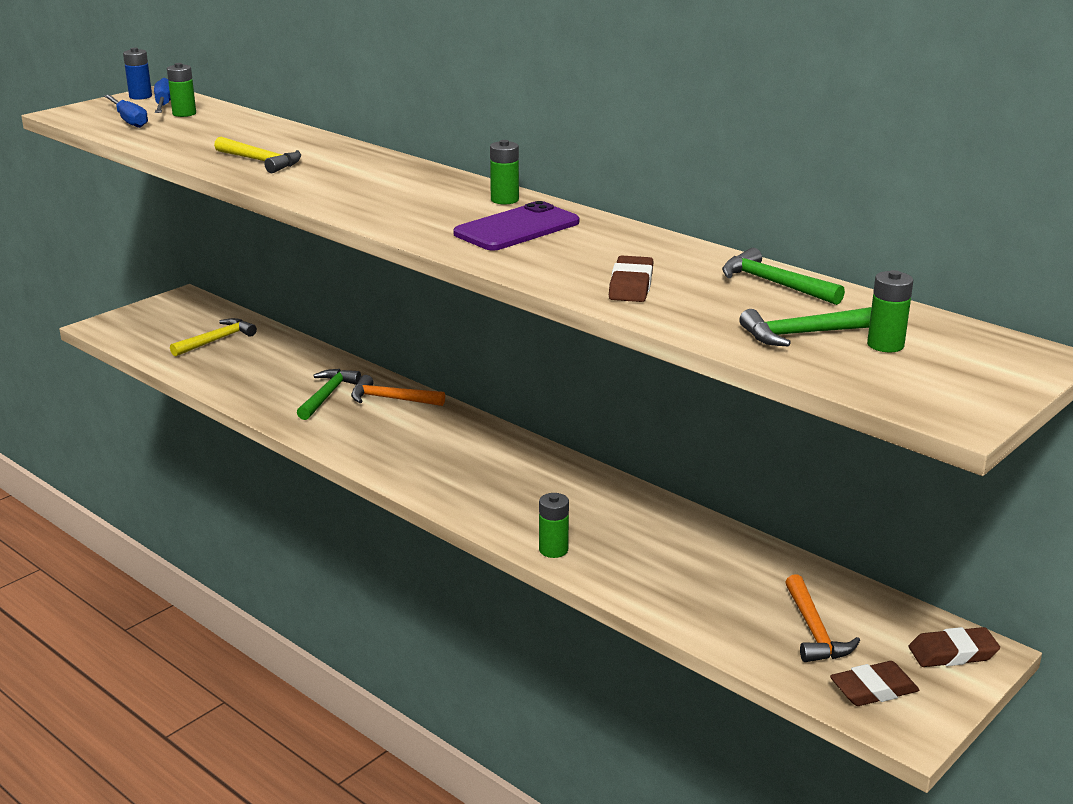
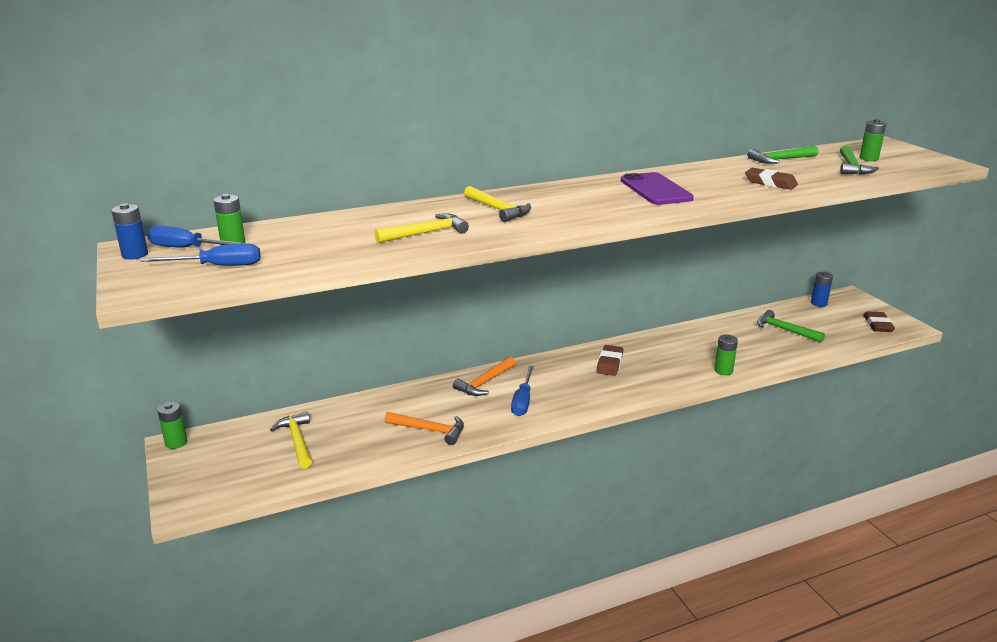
camera: 65 degrees left, 0 degrees up
green hammer [297,369,361,420] -> green hammer moved to [757,310,825,343]
green battery [490,140,519,204] -> green battery moved to [157,402,187,449]
orange hammer [785,574,860,662] -> orange hammer moved to [384,412,464,445]
brown eraser [909,627,1000,667] -> brown eraser moved to [596,345,623,376]
none -> yellow hammer [464,186,531,222]
none -> blue screwdriver [511,366,534,416]
none -> blue battery [811,272,833,307]

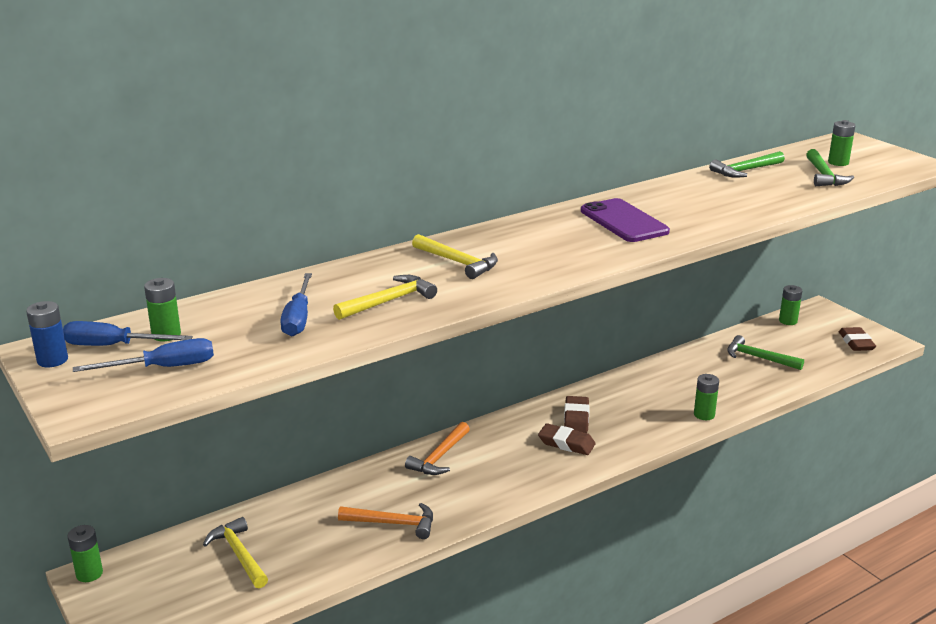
camera: 10 degrees left, 0 degrees up
blue screwdriver [511,366,534,416] -> blue screwdriver moved to [280,273,312,336]
brown eraser [745,168,798,190] -> brown eraser moved to [538,423,596,455]
blue battery [811,272,833,307] -> green battery [779,285,802,325]

